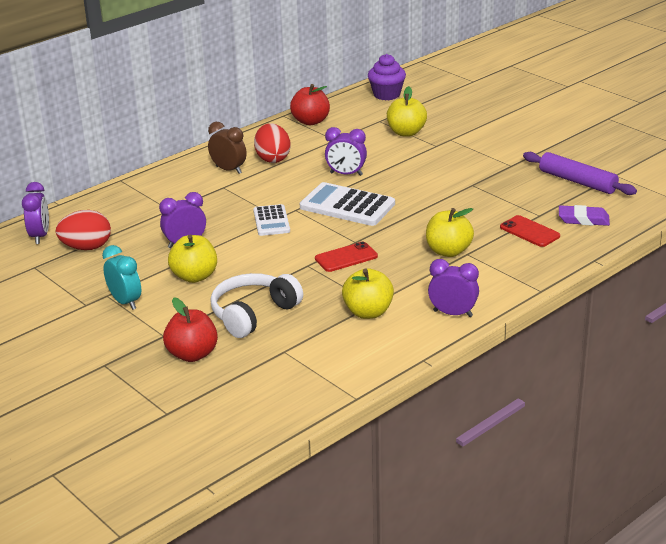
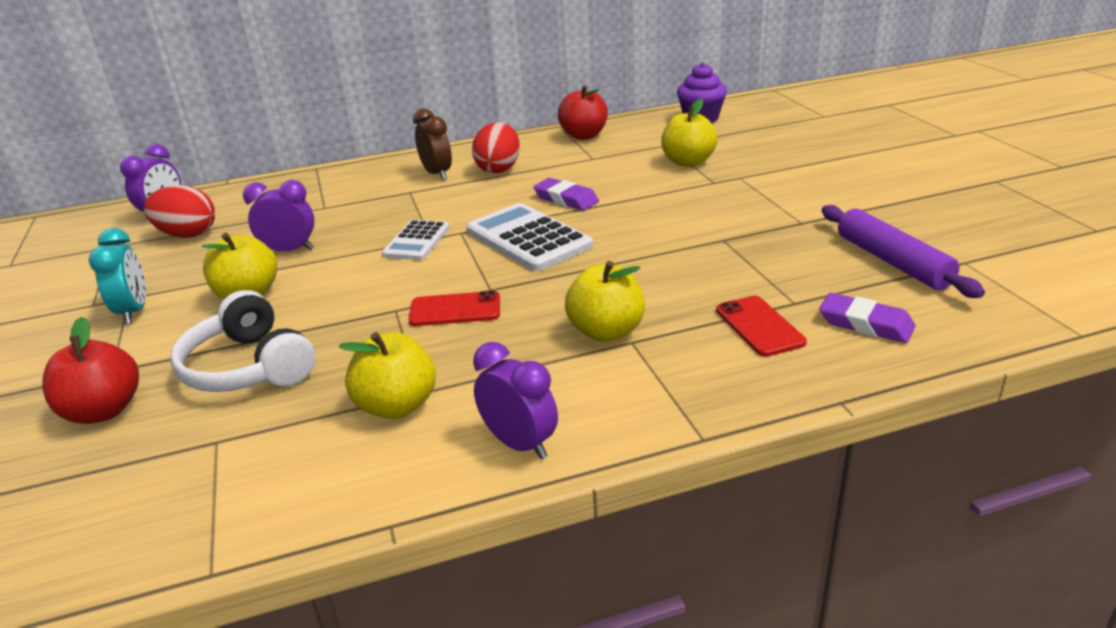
camera: 25 degrees right, 0 degrees up
white headphones [210,273,303,338] -> white headphones turned 105 degrees counterclockwise [170,290,315,392]
purple clock [325,127,367,176] -> purple eraser [533,178,599,211]

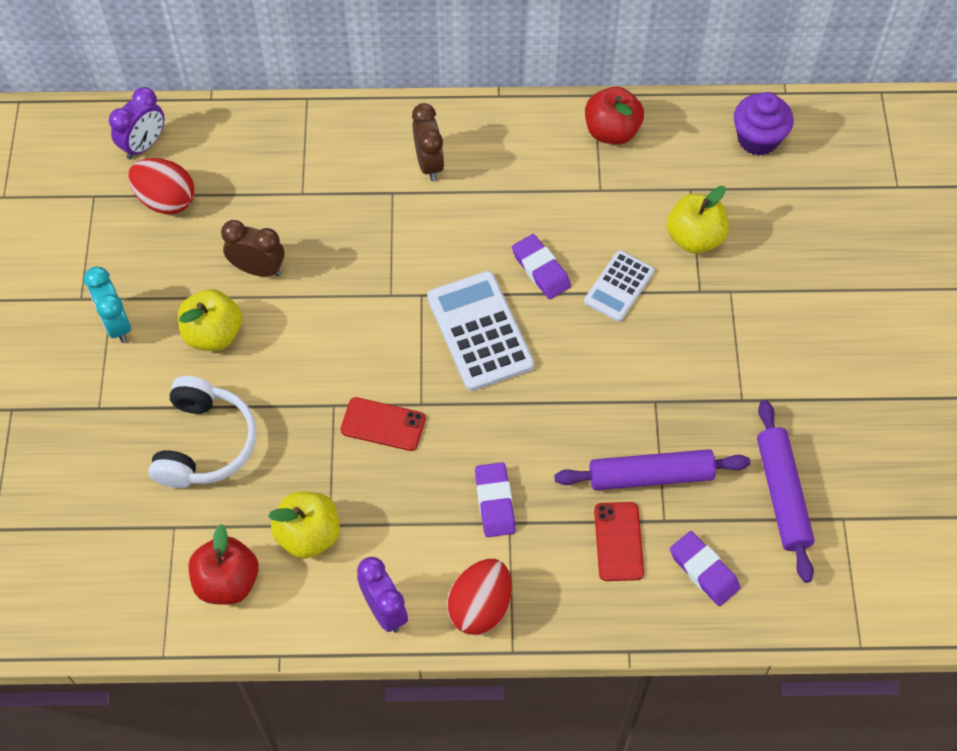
camera: 15 degrees right, 30 degrees up
red apple [42,317,139,424] -> red apple moved to [189,524,259,605]
turquoise clock [89,228,146,324] -> turquoise clock turned 150 degrees clockwise [84,266,131,343]
white headphones [170,290,315,392] -> white headphones turned 150 degrees counterclockwise [149,376,257,488]
purple clock [243,180,315,251] -> brown clock [221,220,285,277]
white calculator [382,220,450,260] -> white calculator moved to [584,250,655,322]
red egg [472,122,520,173] -> red egg moved to [447,559,512,635]
yellow apple [565,261,645,342] -> purple eraser [475,462,515,537]
none -> purple rolling pin [554,449,750,490]

